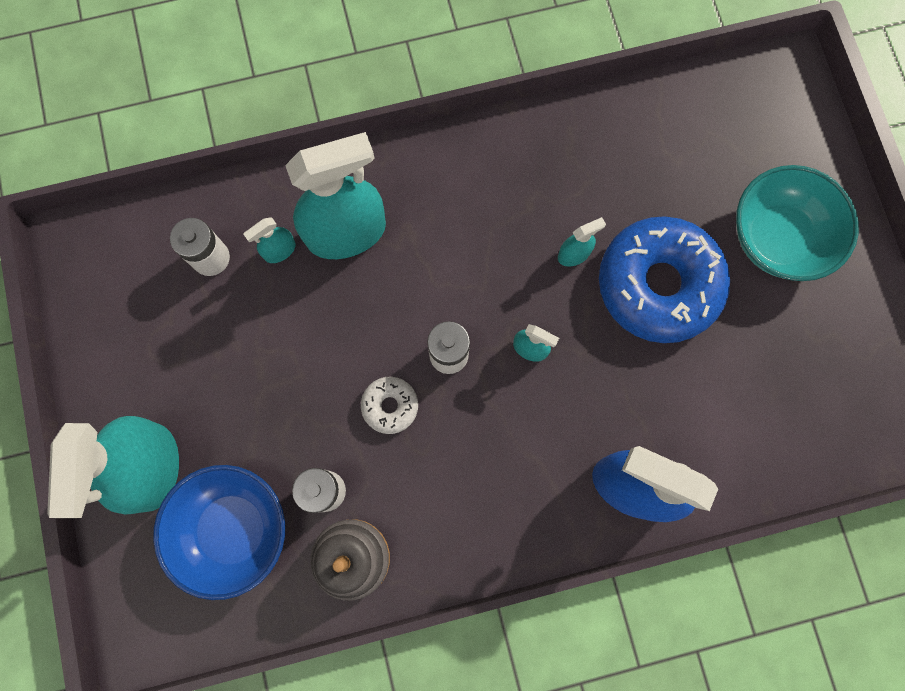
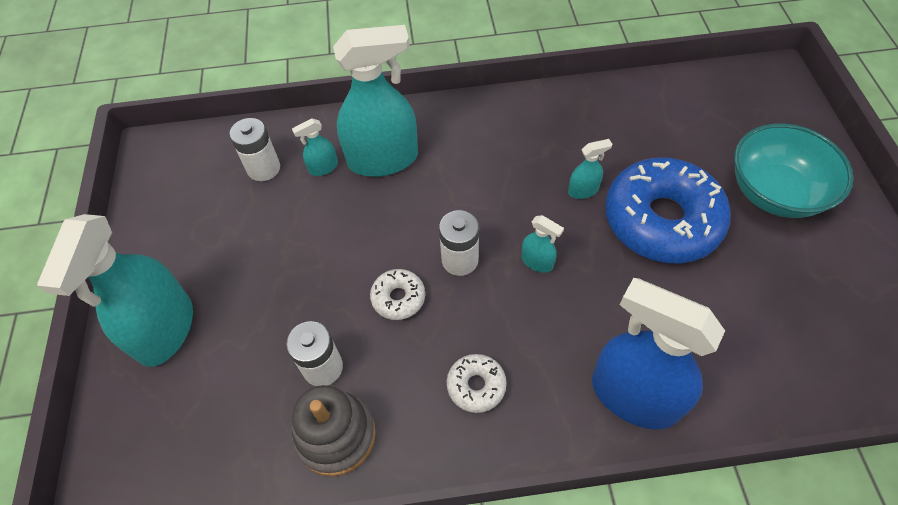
camera: 10 degrees right, 20 degrees down
blue bowl [153,465,285,600] -> none
none -> white donut [447,354,507,413]

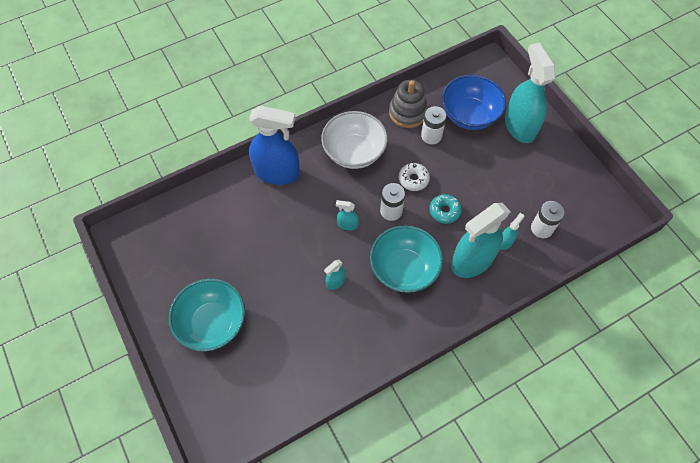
camera: 155 degrees right, 5 degrees up
white donut [447,354,507,413] -> white bowl [321,111,388,169]
blue donut [605,157,731,263] -> none
none -> turquoise bowl [370,225,443,293]
none -> turquoise donut [429,194,462,224]
none -> blue bowl [442,75,506,130]

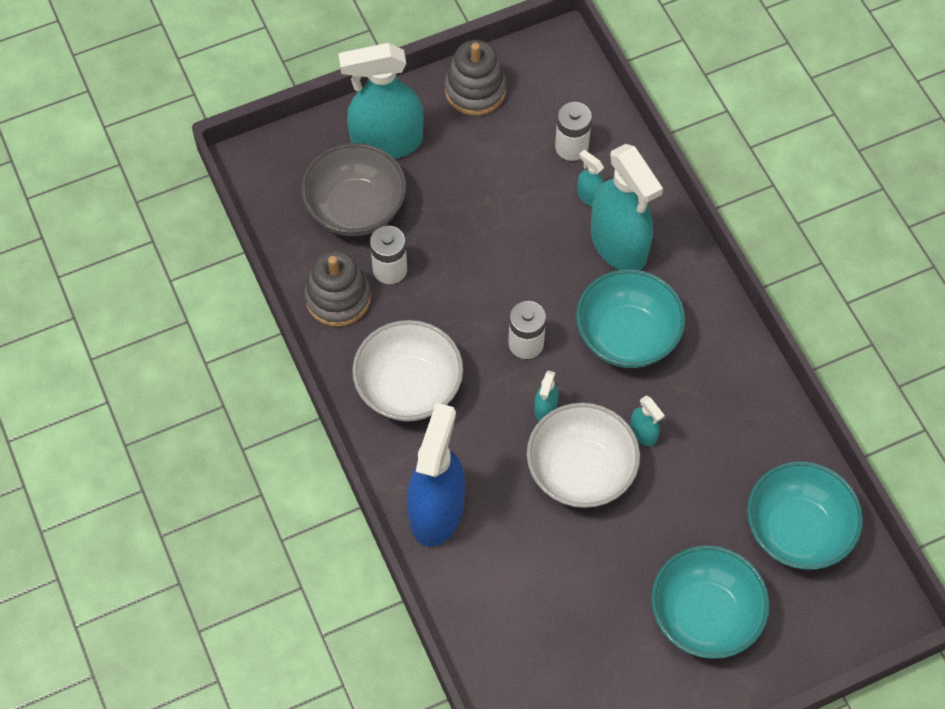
camera: 85 degrees left, 0 degrees up
white donut [399,163,430,191] -> none
turquoise donut [429,194,462,224] -> none
blue bowl [442,75,506,130] -> grey bowl [301,143,406,236]
none -> grey stacking toy [445,40,506,116]
none -> white bowl [527,403,640,508]
none -> turquoise bowl [747,461,863,570]

